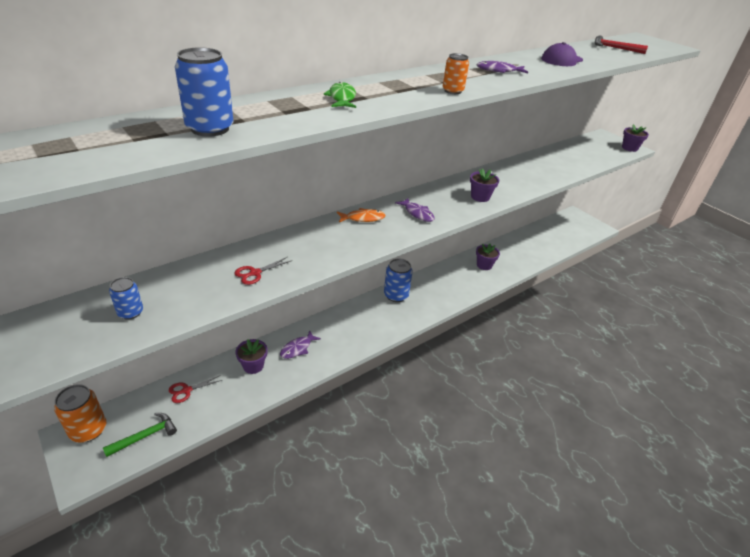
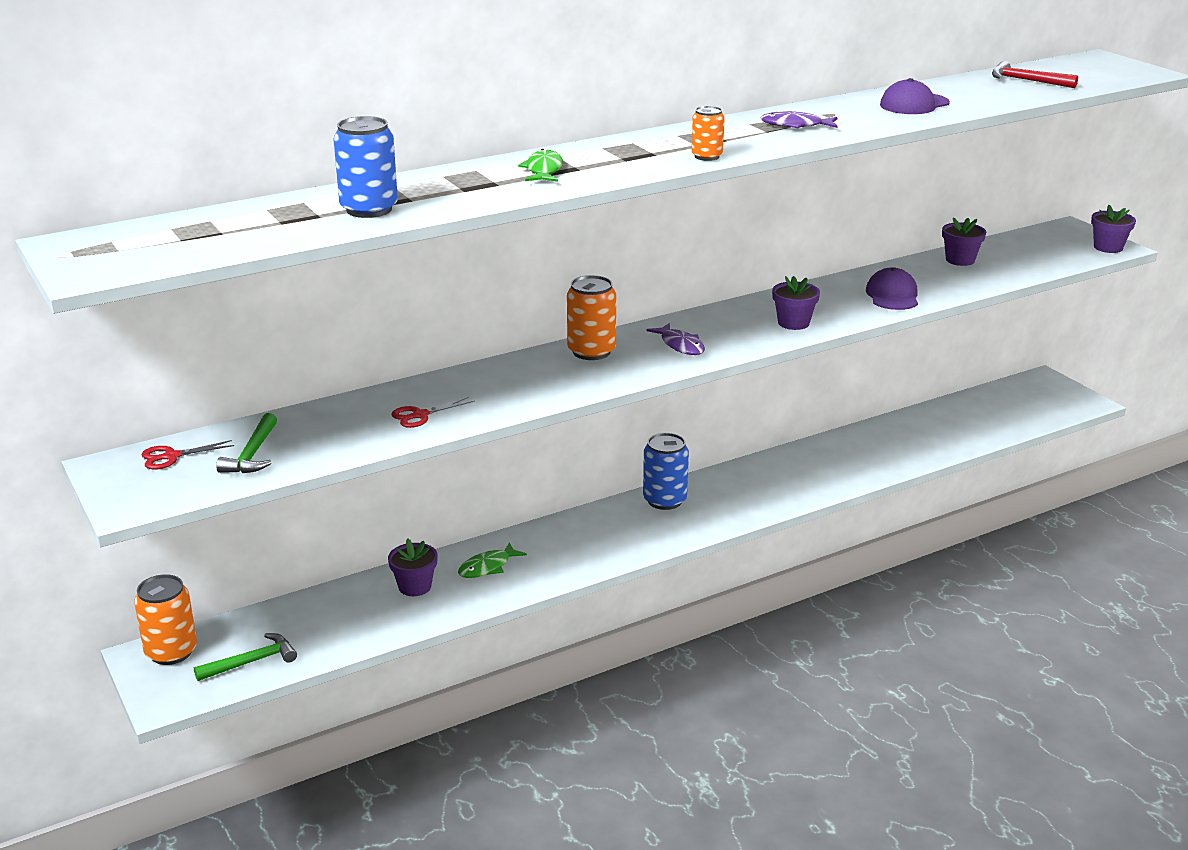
camera: 10 degrees right, 10 degrees down
blue can [109,277,143,320] -> green hammer [216,413,277,473]
red scissors [169,375,222,403] -> red scissors moved to [141,440,234,469]
purple fish [280,330,321,359] -> green fish [458,543,527,578]
orange fish [337,208,385,222] -> orange can [567,275,616,360]
purple flower pot [476,244,500,270] -> purple flower pot moved to [942,218,986,266]
none -> purple cap [866,267,918,310]

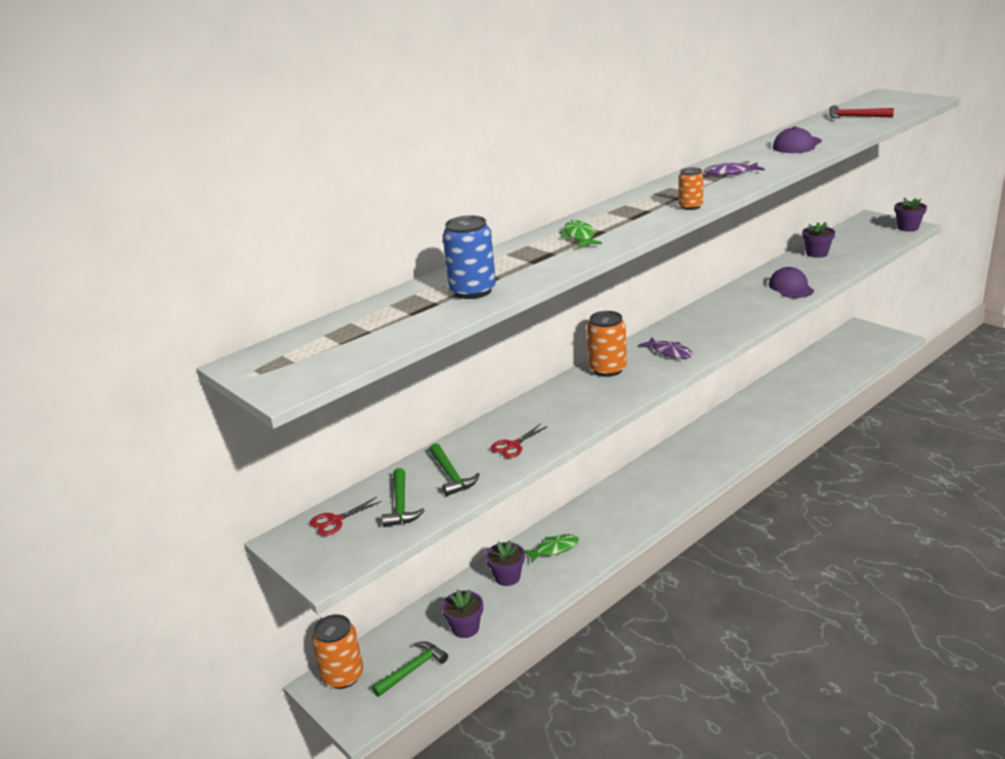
camera: 10 degrees left, 0 degrees up
green fish [458,543,527,578] -> green fish turned 150 degrees counterclockwise [524,534,579,563]
blue can [643,433,689,510] -> none
purple flower pot [772,276,820,330] -> purple flower pot moved to [442,589,483,638]
none -> green hammer [429,443,480,496]

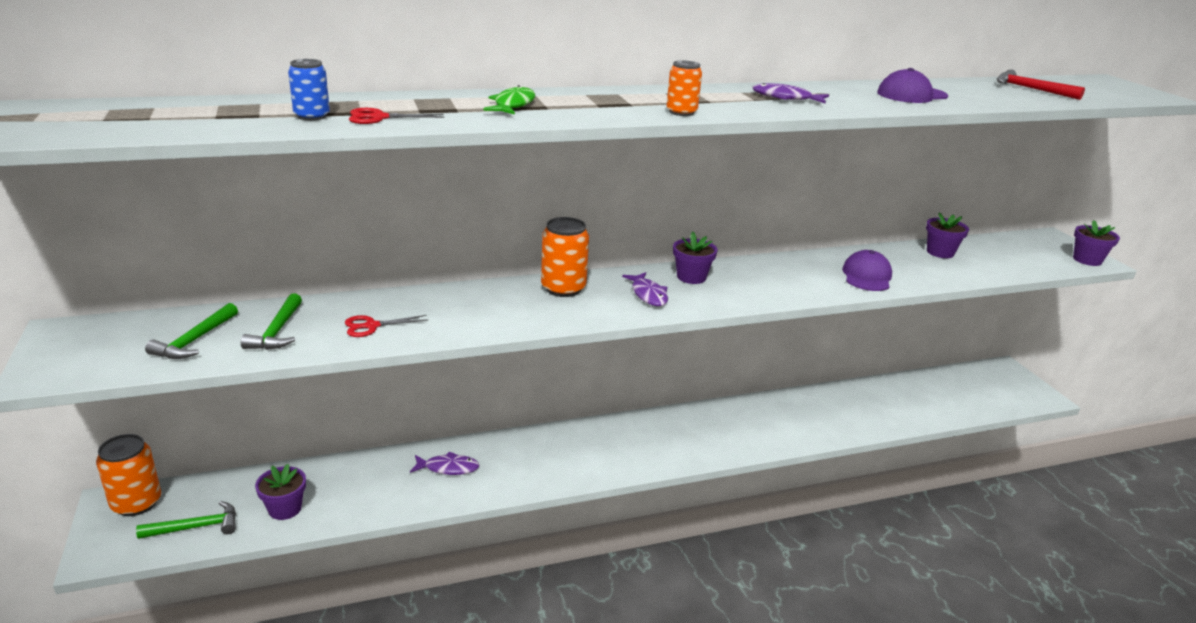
camera: 20 degrees right, 0 degrees up
red scissors [310,497,382,536] -> red scissors moved to [349,108,444,124]
blue can [443,215,496,299] -> blue can [288,59,330,121], size x0.60
purple flower pot [486,540,525,586] -> purple flower pot moved to [673,232,717,284]
green fish [524,534,579,563] -> purple fish [410,451,480,475]

